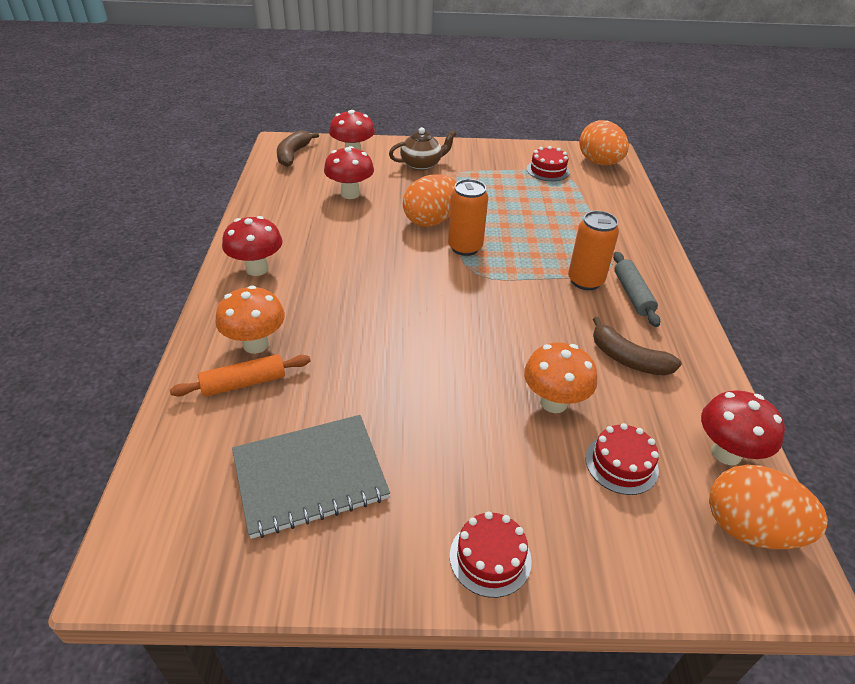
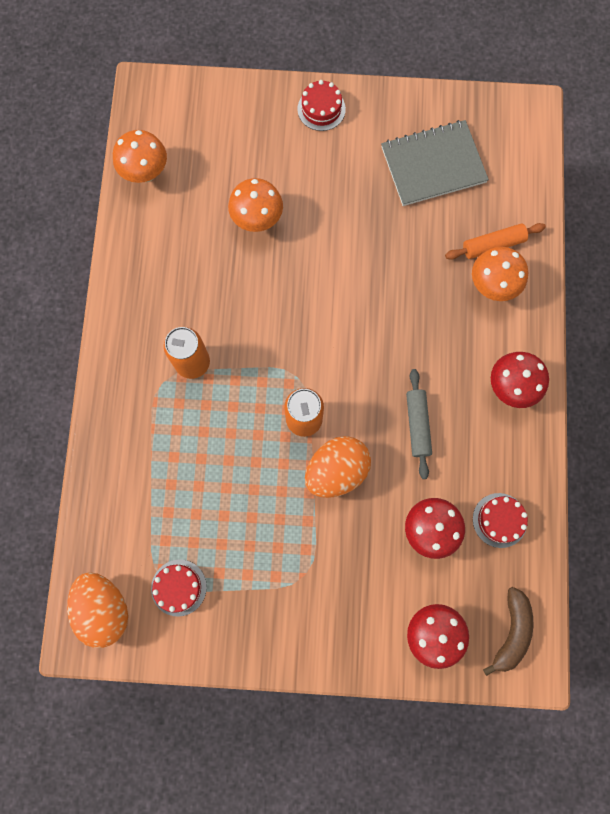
camera: 175 degrees left, 35 degrees up
brown teapot [389,127,456,170] -> none
red cake [585,423,659,495] -> red cake moved to [473,493,528,548]
brown banana [593,317,682,376] -> none
grey rolling pin [613,252,660,327] -> grey rolling pin moved to [406,369,432,479]
red mushroom [701,390,785,465] -> orange mushroom [113,130,167,183]
orange egg [709,465,828,549] -> none

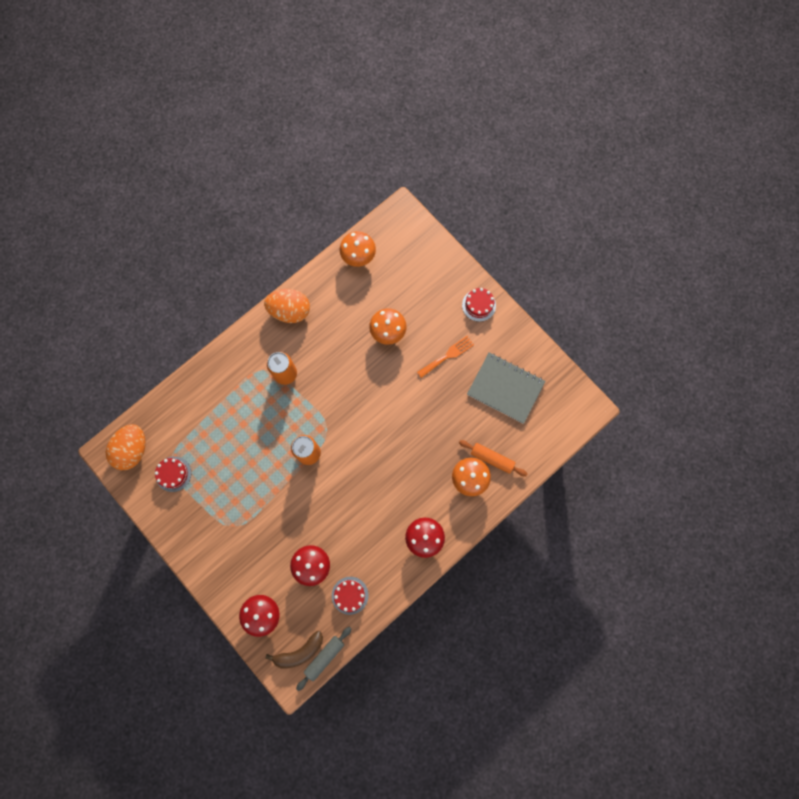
camera: 45 degrees right, 0 degrees up
orange egg [305,436,371,498] -> orange egg moved to [264,289,310,323]
grey rolling pin [406,369,432,479] -> grey rolling pin moved to [296,627,352,691]
none -> orange fork [417,336,474,378]

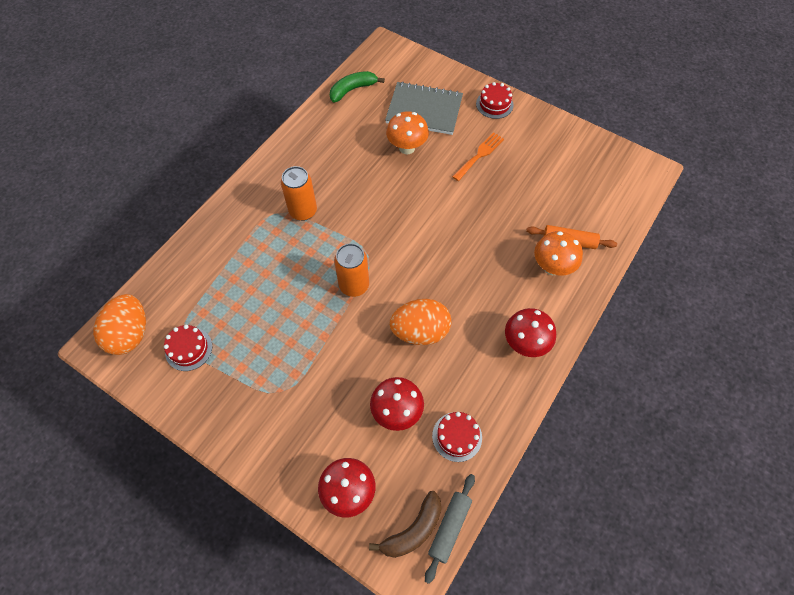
camera: 15 degrees left, 15 degrees down
orange egg [264,289,310,323] -> orange egg moved to [390,299,451,345]
orange mushroom [340,231,376,267] -> green banana [330,71,385,103]
grey notebook [467,353,545,423] -> grey notebook moved to [385,82,463,135]

